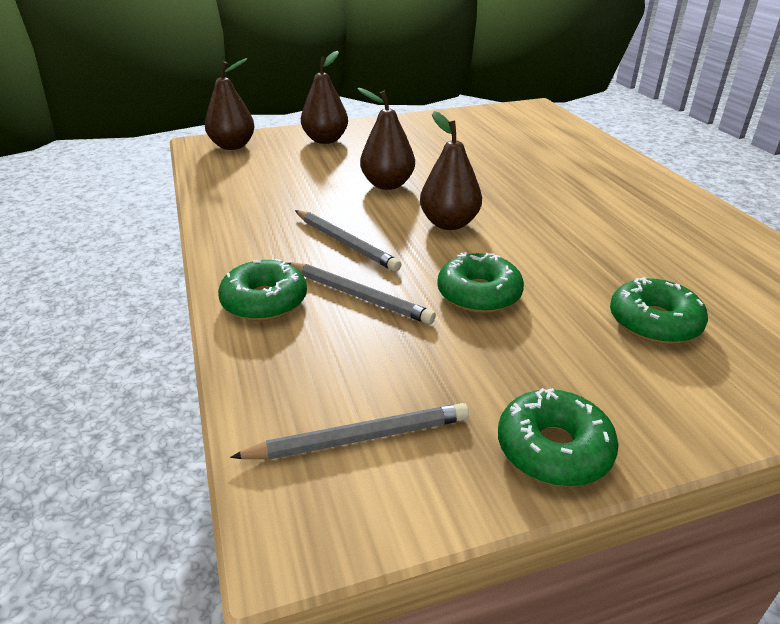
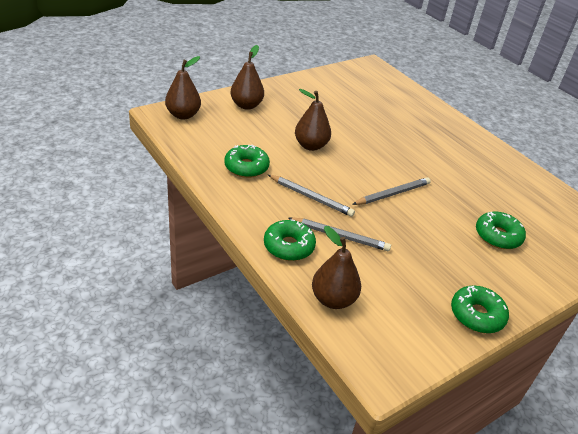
camera: 20 degrees left, 5 degrees up
grey pencil [230,403,469,460] -> grey pencil moved to [352,177,431,205]
brown pear [420,111,482,230] -> brown pear moved to [312,226,361,309]
green donut [437,252,524,313] -> green donut moved to [224,145,270,178]

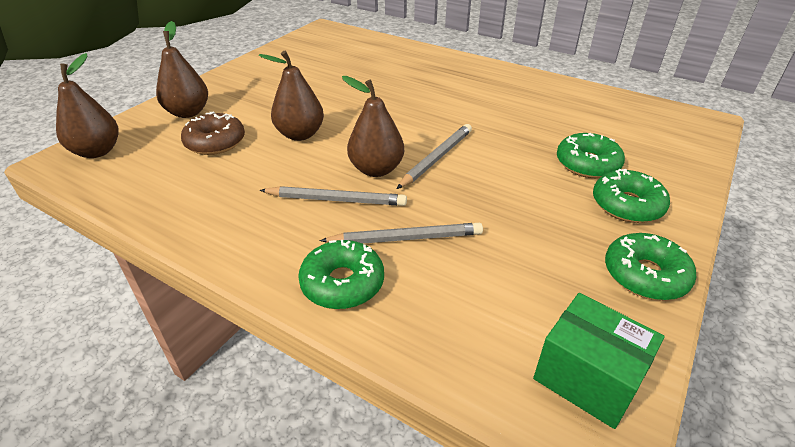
camera: 20 degrees left, 0 degrees up
green donut [224,145,270,178] -> green donut moved to [593,169,670,223]
brown pear [312,226,361,309] -> brown pear moved to [342,76,404,177]
none -> brown donut [181,111,245,155]
none -> green box [533,293,665,429]

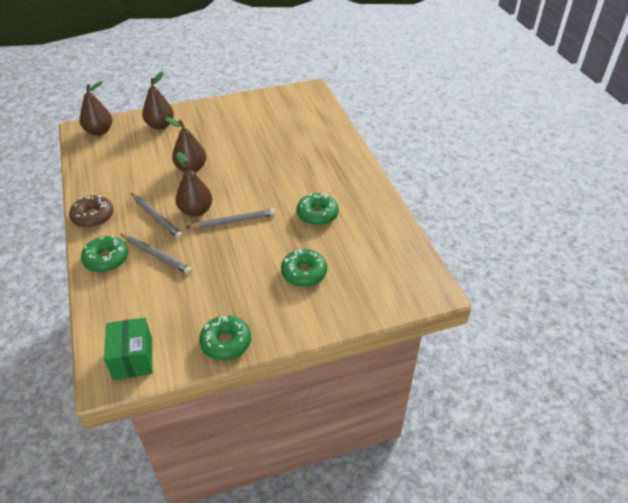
camera: 40 degrees right, 5 degrees up
brown donut [181,111,245,155] -> brown donut moved to [69,195,114,228]
green donut [593,169,670,223] -> green donut moved to [297,193,339,226]

